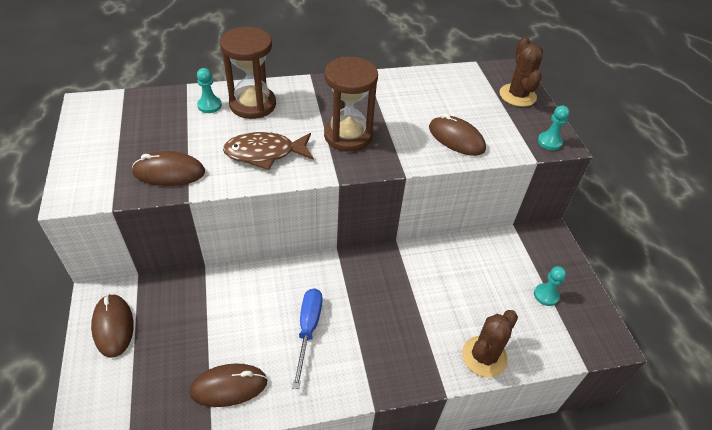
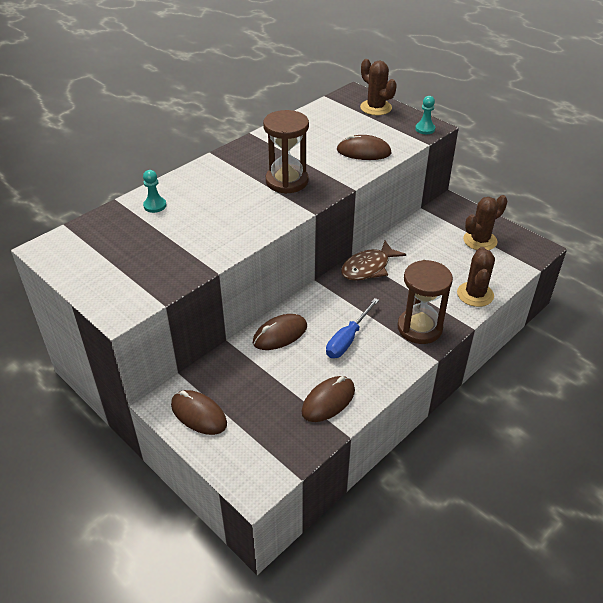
camera: 30 degrees left, 5 degrees down
brown mouse [132,151,205,186] -> brown mouse moved to [253,314,307,350]
brown hourglass [220,27,276,119] -> brown hourglass moved to [398,260,453,344]
brown fish [223,132,314,170] -> brown fish moved to [341,241,406,281]
blue screwdriver [292,288,322,389] -> blue screwdriver turned 120 degrees counterclockwise [326,298,379,358]
turquoise pawn [534,266,566,306] -> brown cactus [463,195,508,250]

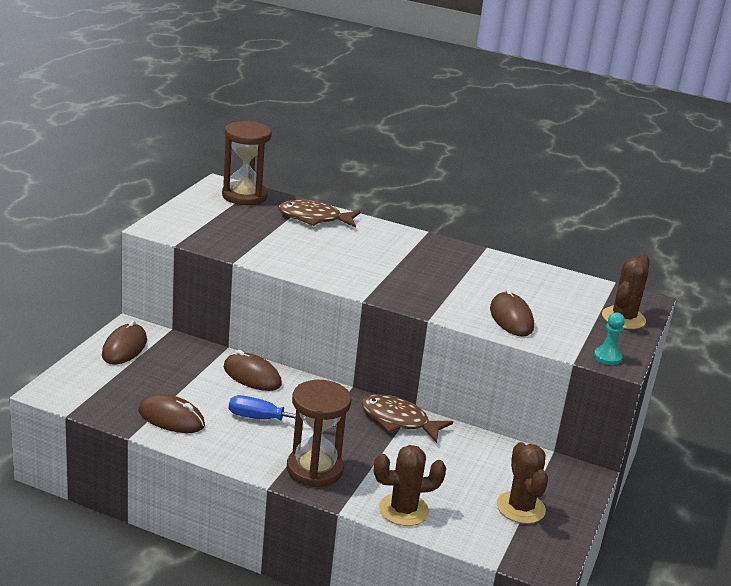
camera: 65 degrees right, 15 degrees down
turquoise pawn [143,170,167,213] -> brown fish [278,200,360,228]
brown hourglass [263,110,309,194] -> brown hourglass moved to [222,121,272,205]
brown cactus [463,195,508,250] -> brown cactus turned 45 degrees clockwise [497,442,548,524]

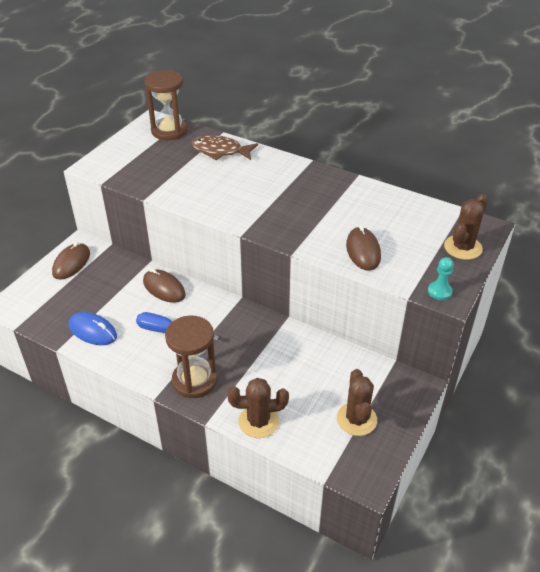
camera: 10 degrees right, 15 degrees up
brown mouse [138,394,205,433] -> blue mouse [69,312,117,345]
brown fish [361,394,453,443] -> none

